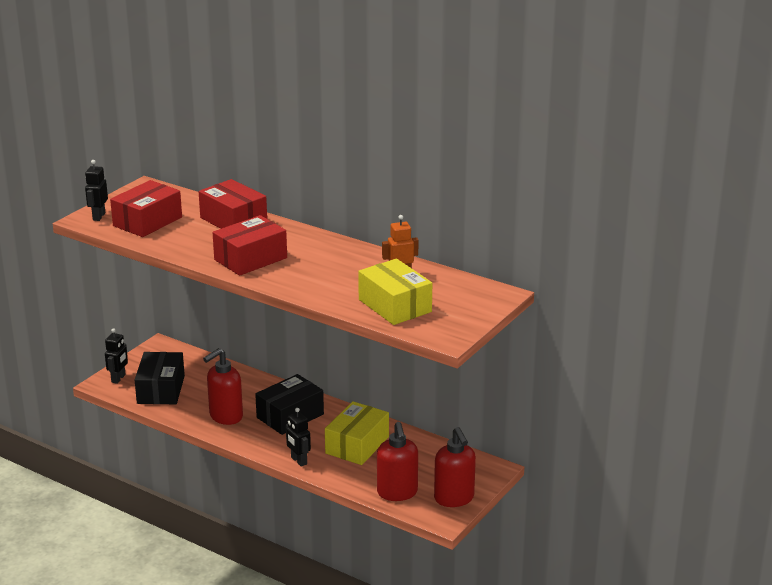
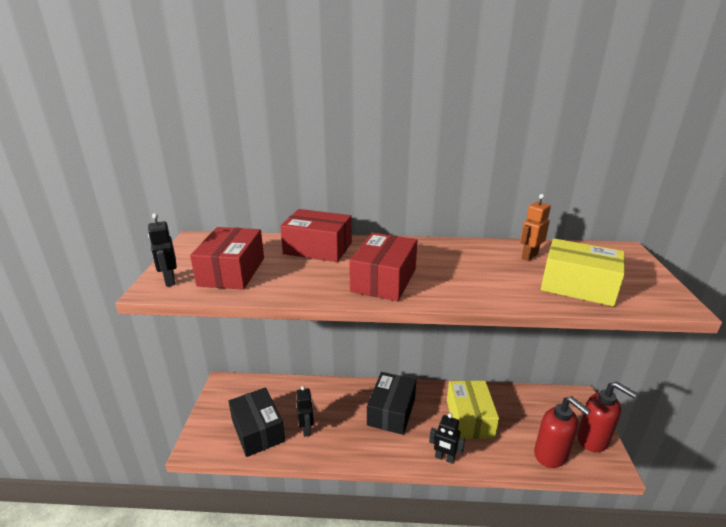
camera: 30 degrees left, 0 degrees up
black robot [105,328,128,384] -> black robot moved to [296,386,314,437]
red soap dispenser [203,348,243,425] -> none

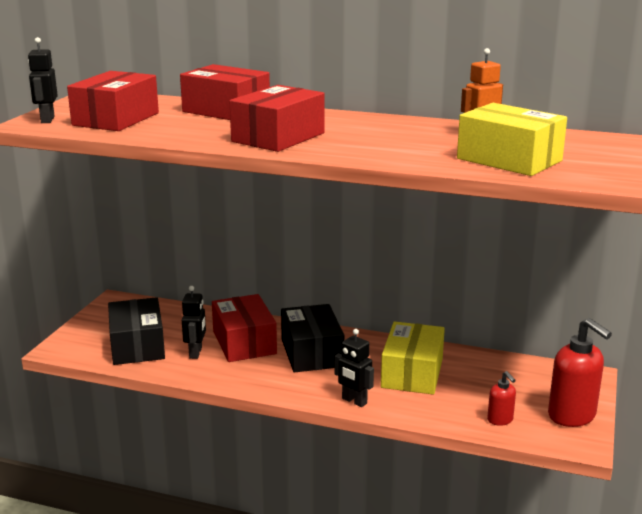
camera: 15 degrees right, 5 degrees down
black box [367,372,416,435] -> black box turned 45 degrees counterclockwise [281,304,344,372]
red soap dispenser [534,396,591,468] -> red soap dispenser [487,371,516,426], size x0.51
none -> red box [212,294,277,362]

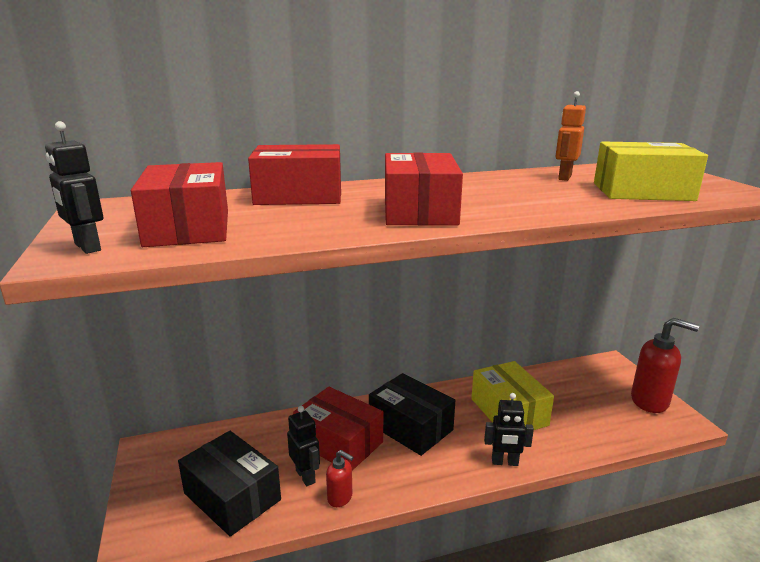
camera: 35 degrees left, 0 degrees up
red soap dispenser [487,371,516,426] -> red soap dispenser moved to [326,450,354,507]

